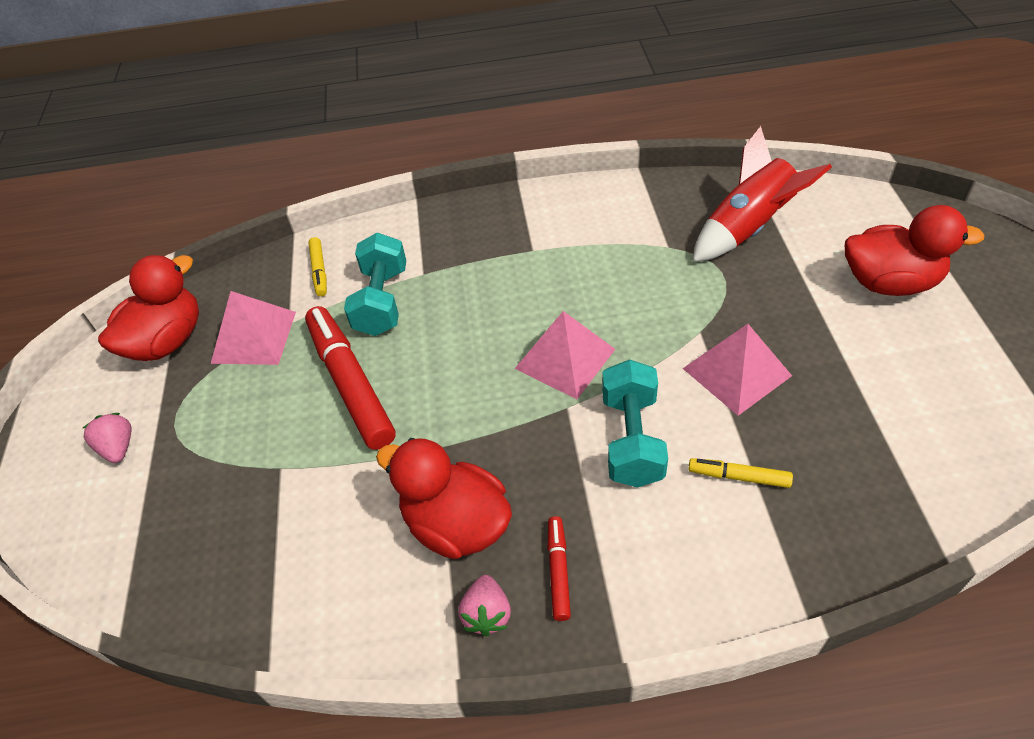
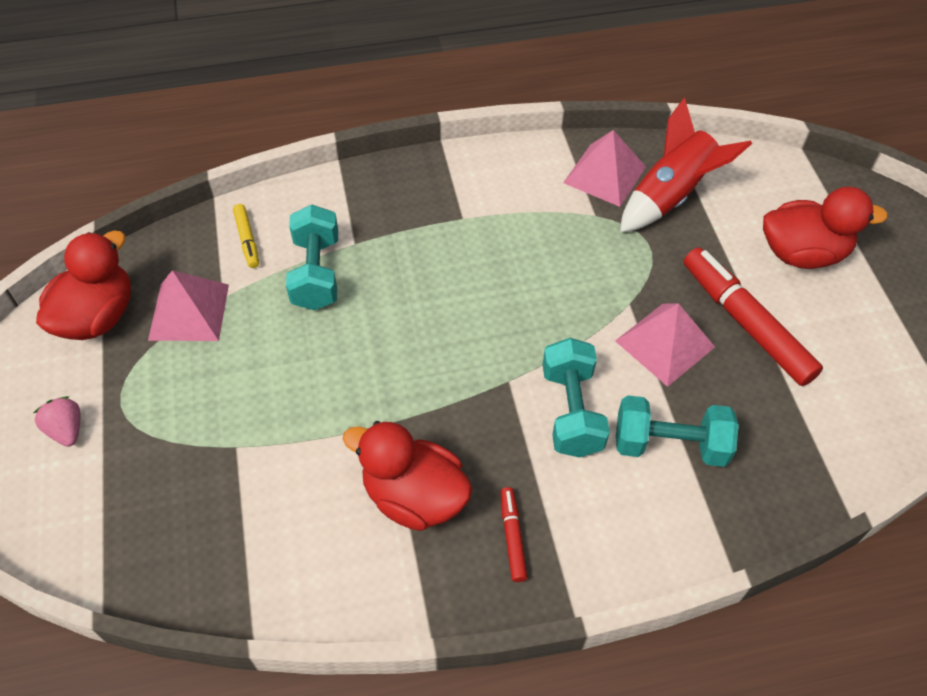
camera: 10 degrees left, 5 degrees up
red marker [305,306,396,450] -> red marker moved to [683,248,823,386]
pink strawberry [458,575,511,637] -> none
pink pyramid [514,311,615,399] -> pink pyramid moved to [563,130,646,207]
yellow marker [688,458,793,488] -> turquoise dumbbell [616,395,739,467]

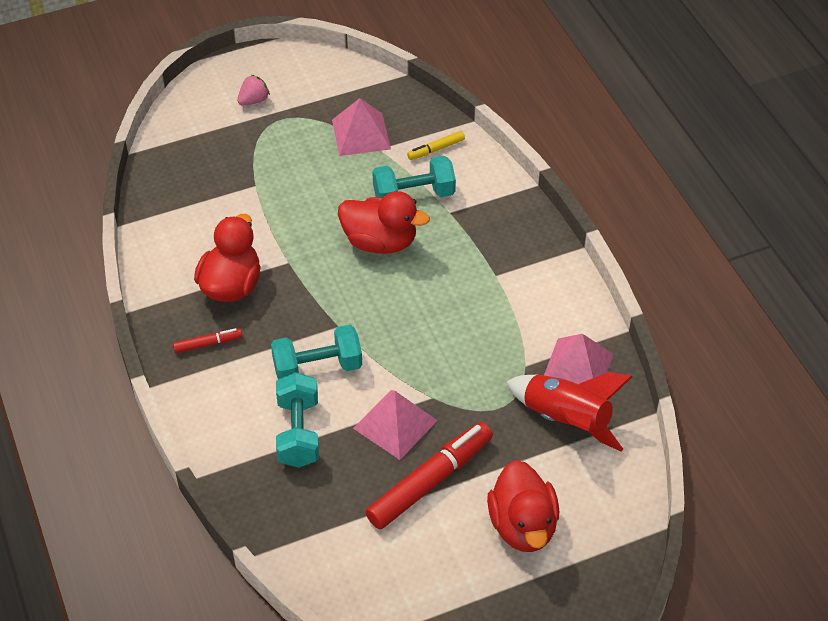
camera: 80 degrees right, 5 degrees down
red duck [36,230,131,340] -> red duck moved to [338,191,430,254]

